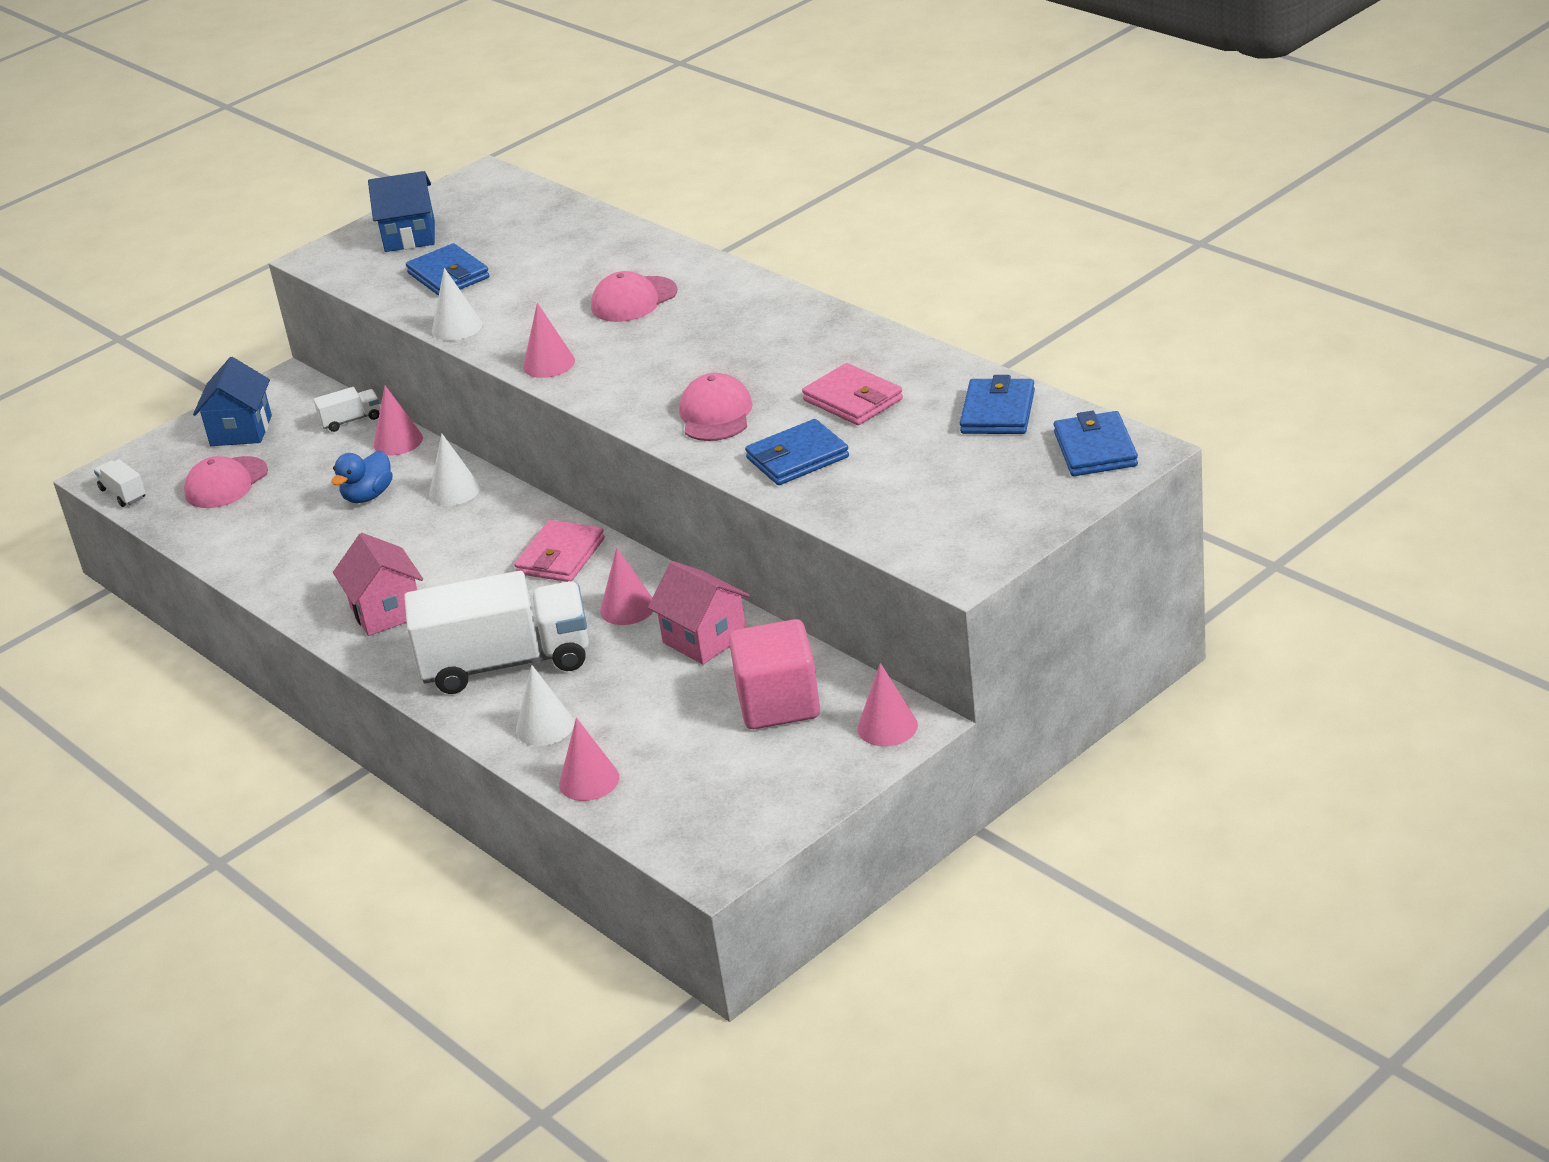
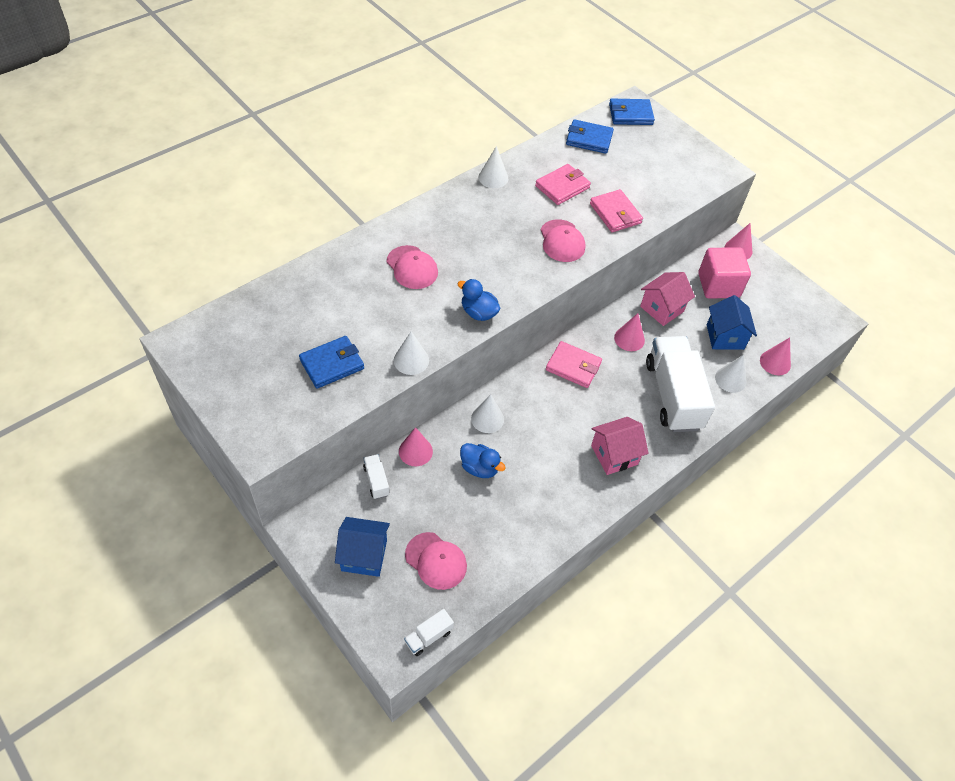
camera: 95 degrees left, 20 degrees up
blue house [368,171,435,252] -> blue house moved to [707,295,757,350]
pink cone [523,303,575,378] -> blue duck [458,279,501,321]
pink cap [679,373,753,441] -> pink cap turned 105 degrees counterclockwise [541,219,585,262]
blue wallet [745,419,849,485] -> pink wallet [590,189,643,232]
none -> white cone [479,146,508,188]

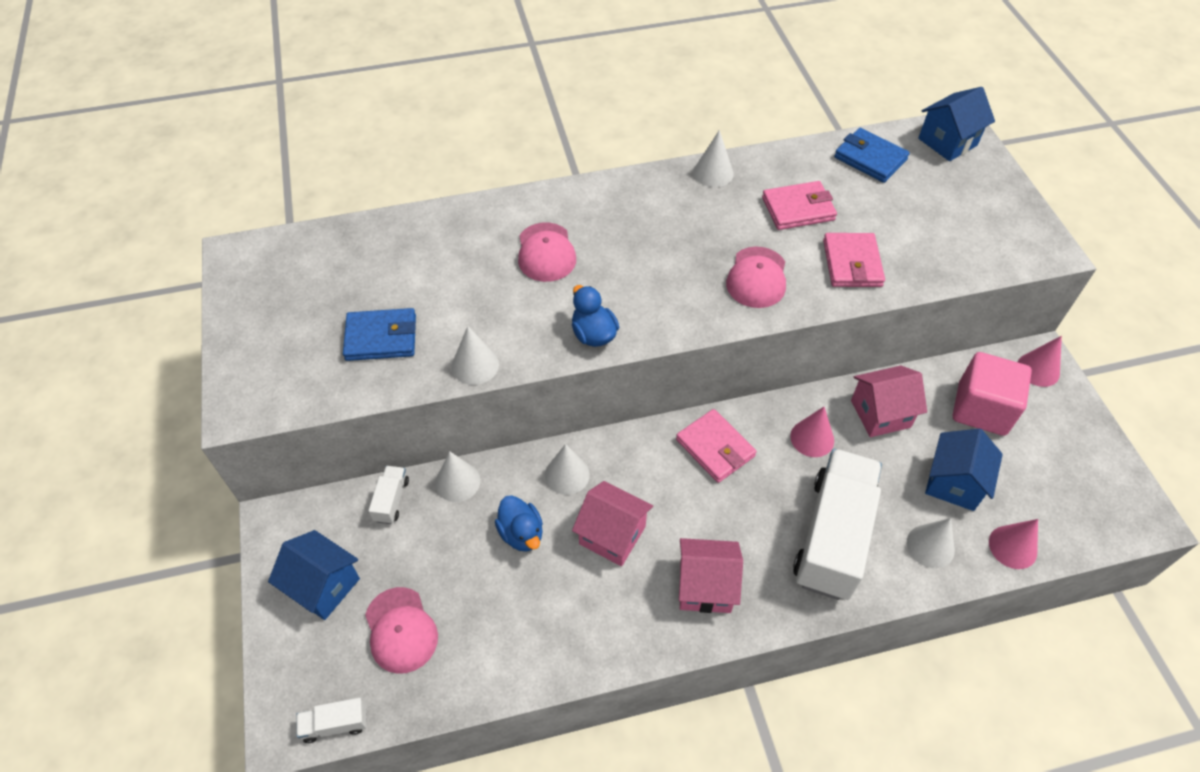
camera: 30 degrees right, 0 degrees up
pink cone [399,427,433,466] -> white cone [435,451,480,502]
blue wallet [609,99,655,125] -> blue house [918,87,995,161]
none -> pink house [572,481,653,566]

